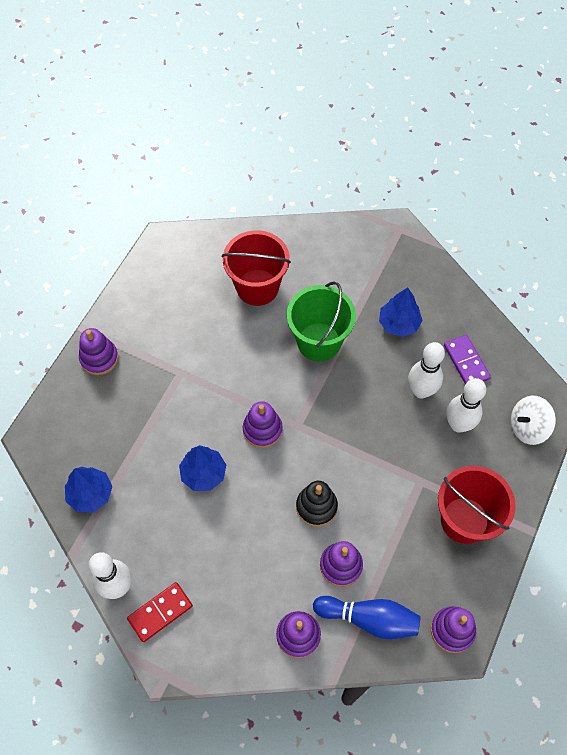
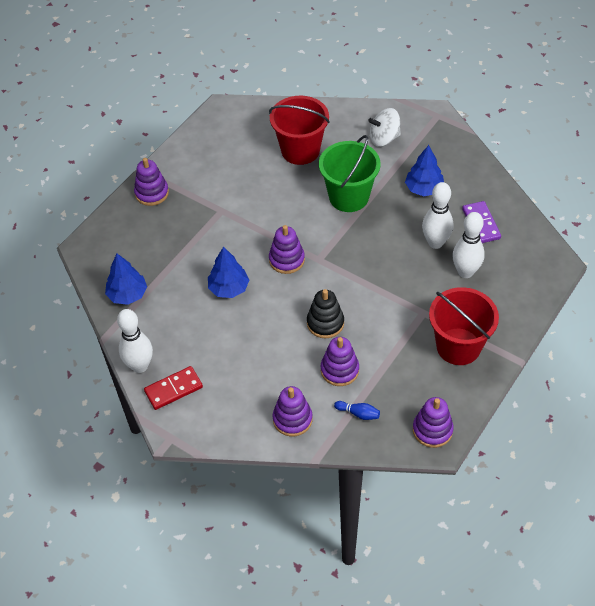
camera: 10 degrees right, 10 degrees down
blue bowling pin [313,596,421,639] -> blue bowling pin [334,401,380,420], size x0.49
white spinning top [511,396,556,445] -> white spinning top moved to [368,108,401,147]

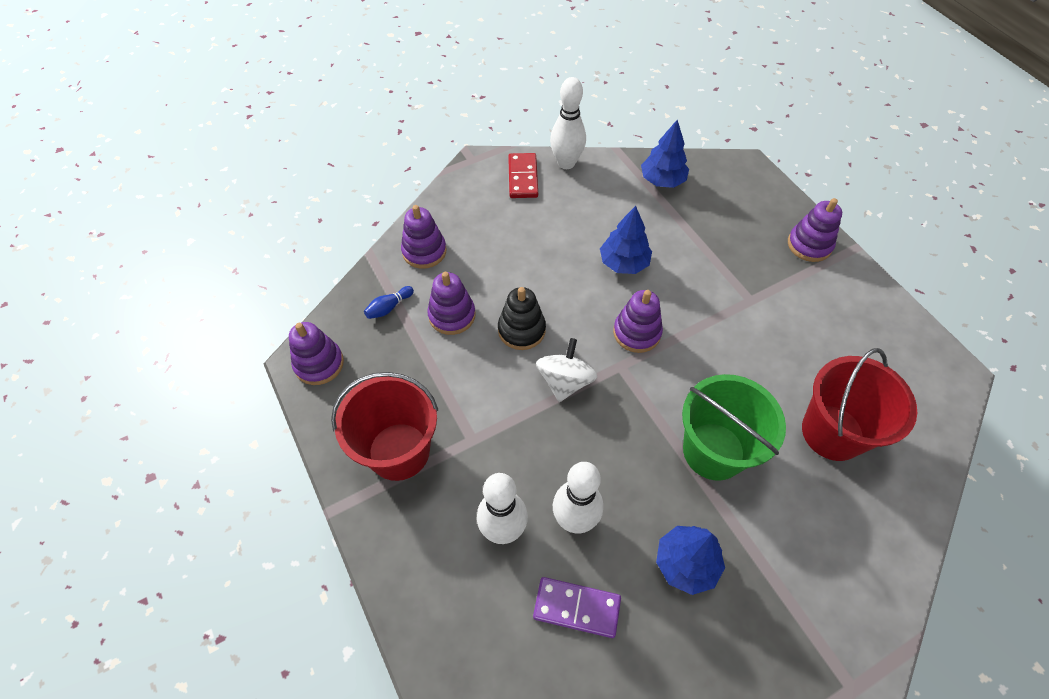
camera: 115 degrees right, 5 degrees up
white spinning top [368,108,401,147] -> white spinning top moved to [536,338,597,402]

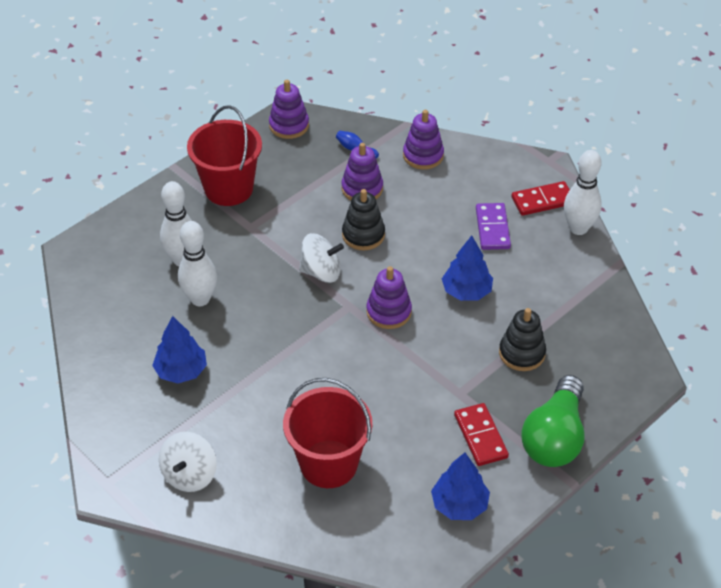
camera: 75 degrees right, 10 degrees down
purple domino [533,577,621,638] -> purple domino moved to [476,203,511,250]
blue tree [641,120,689,188] -> blue tree moved to [431,453,490,520]
green bucket [682,374,786,481] -> none
purple stacking toy [788,198,842,262] -> green light bulb [521,375,585,467]
none -> white spinning top [159,432,217,492]
none -> red domino [454,403,509,466]
none -> black stacking toy [499,308,546,371]

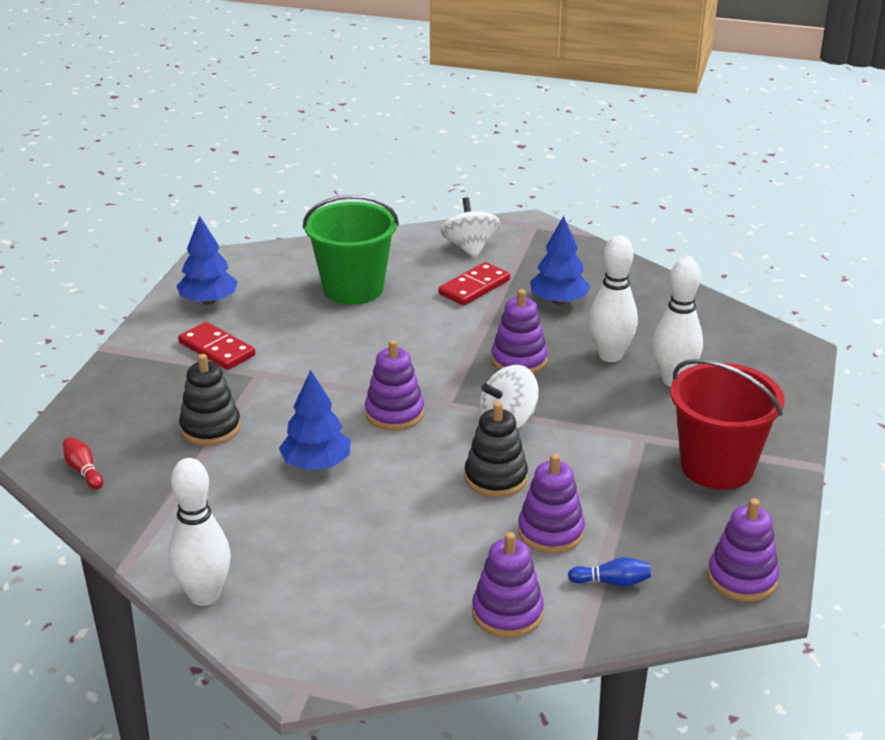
camera: 150 degrees right, 15 degrees down
red bucket [283,378,372,488] -> green bucket [303,195,399,305]
purple domino [476,203,511,250] -> none
red domino [511,181,570,216] -> red domino moved to [438,262,510,306]
green light bulb [521,375,585,467] -> none
none -> red bowling pin [63,437,103,489]
none -> purple stacking toy [491,289,548,374]

